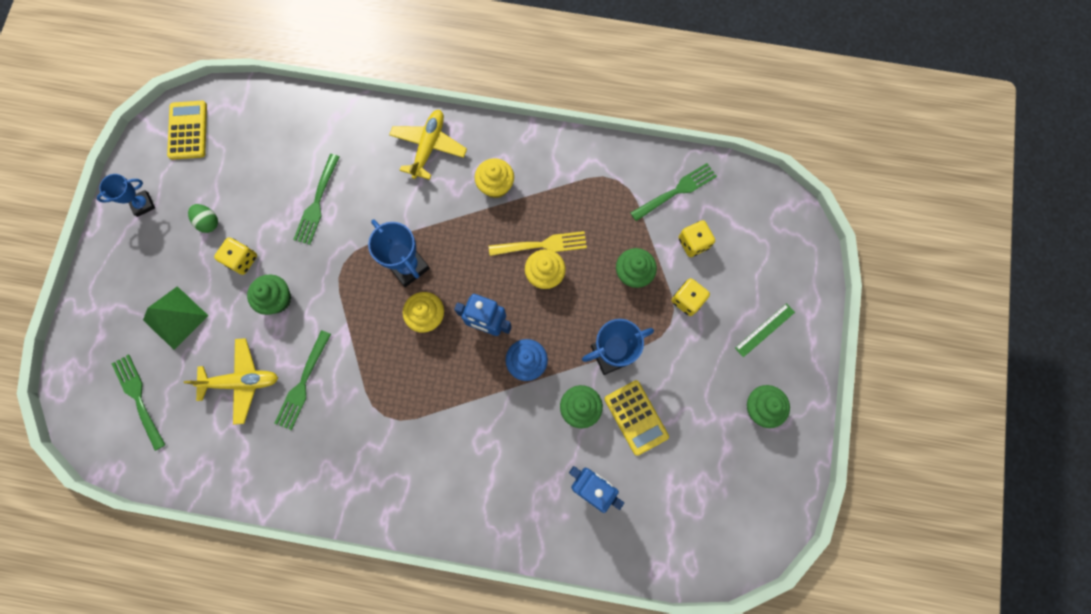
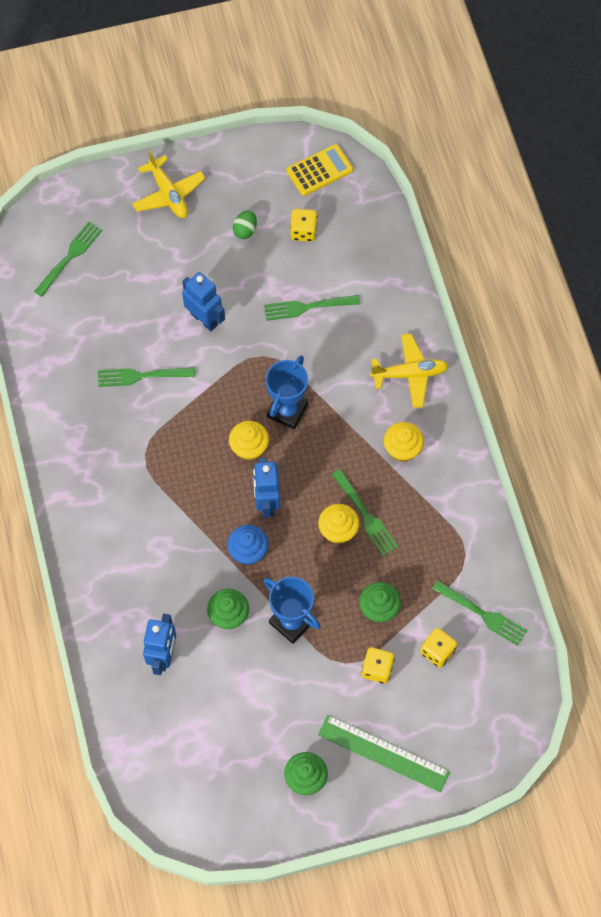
camera: 65 degrees right, 10 degrees down
blue trophy [97,174,155,217] -> none
green pyramid [143,286,208,350] -> none
yellow plane [184,338,278,425] -> yellow plane moved to [132,150,206,218]
yellow dice [214,237,257,275] -> yellow dice moved to [290,209,317,242]
green cupcake [247,275,291,315] -> blue robot [182,272,225,331]
yellow fork [489,231,587,256] -> green fork [332,469,398,556]
yellow calculator [604,380,669,456] -> none
green ruler [735,303,795,357] -> green ruler [318,715,450,792], size x1.79

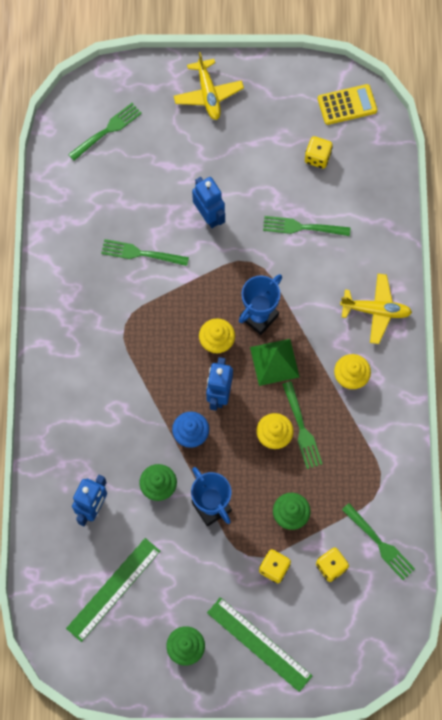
camera: 15 degrees right, 5 degrees up
green egg [233,210,257,239] -> none
none -> green ruler [66,538,160,642]
none -> green pyramid [250,339,299,386]

